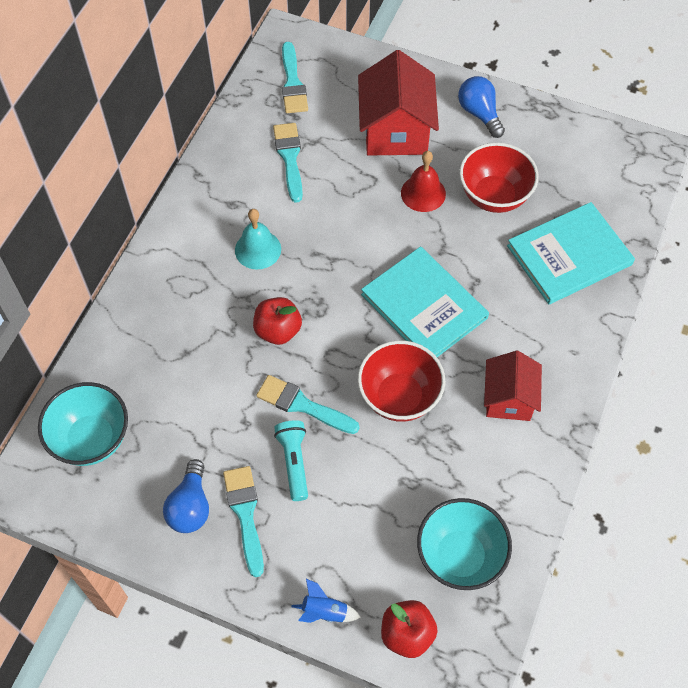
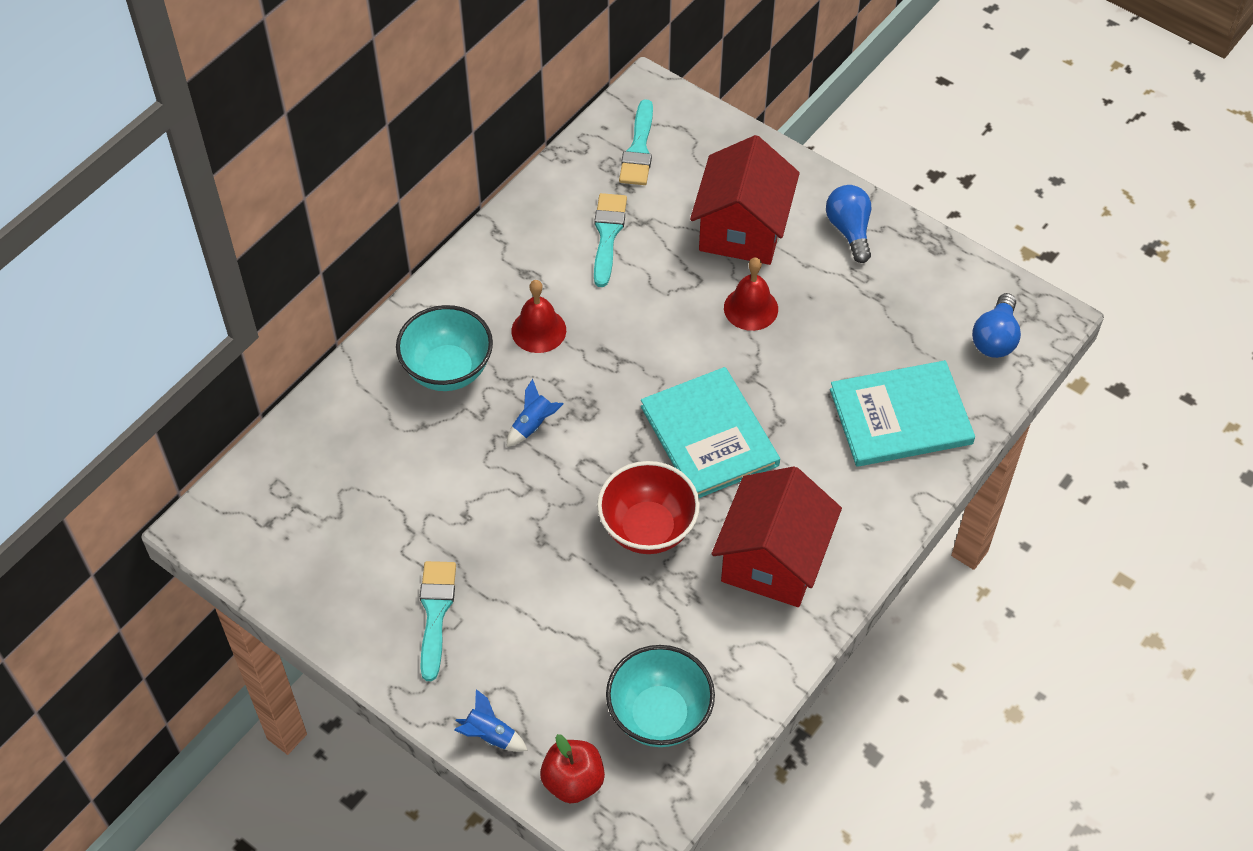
camera: 15 degrees right, 5 degrees down
turquoise bowl [38,382,128,466] -> turquoise bowl moved to [396,305,493,391]
blue light bulb [163,459,209,533] -> blue light bulb moved to [972,293,1021,358]
turquoise bell [235,209,281,270] -> red bell [511,280,566,353]
red apple [253,297,302,345] -> blue rocket [507,379,564,447]
turquoise brush [256,375,359,434] -> none
turquoise flashlight [274,420,308,501] -> none
red bowl [459,143,539,213] -> none
red house [484,351,542,421] -> red house [712,466,842,607], size x1.58

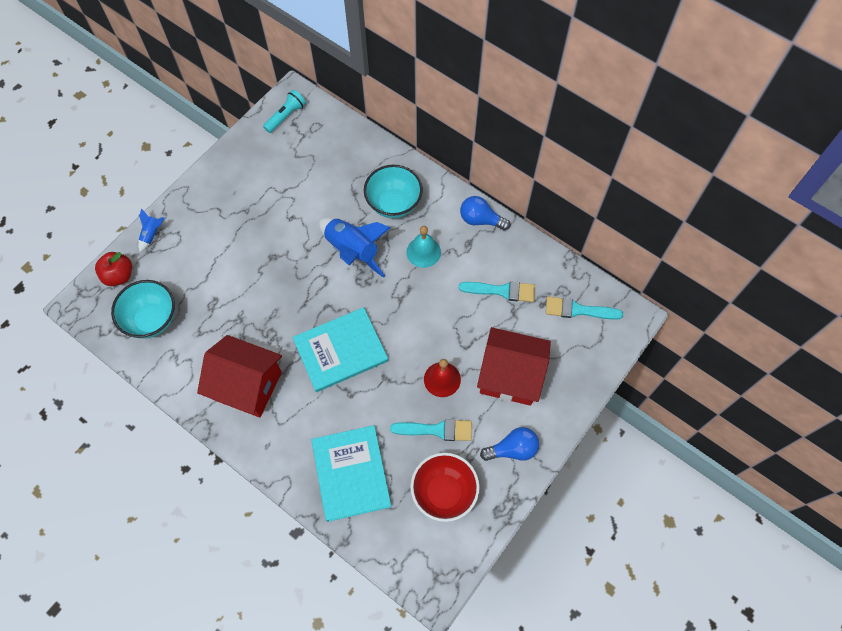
camera: 90 degrees right, 10 degrees up
turquoise brush [420,561,456,681] -> turquoise brush moved to [390,419,472,441]
blue rocket [507,379,564,447] -> blue rocket [319,218,391,277], size x2.10
red bell [511,280,566,353] -> turquoise bell [406,226,441,268]
red bowl [597,461,700,554] -> red bowl moved to [411,453,480,522]
blue light bulb [972,293,1021,358] -> blue light bulb moved to [460,196,510,230]
none -> turquoise flashlight [263,90,306,133]

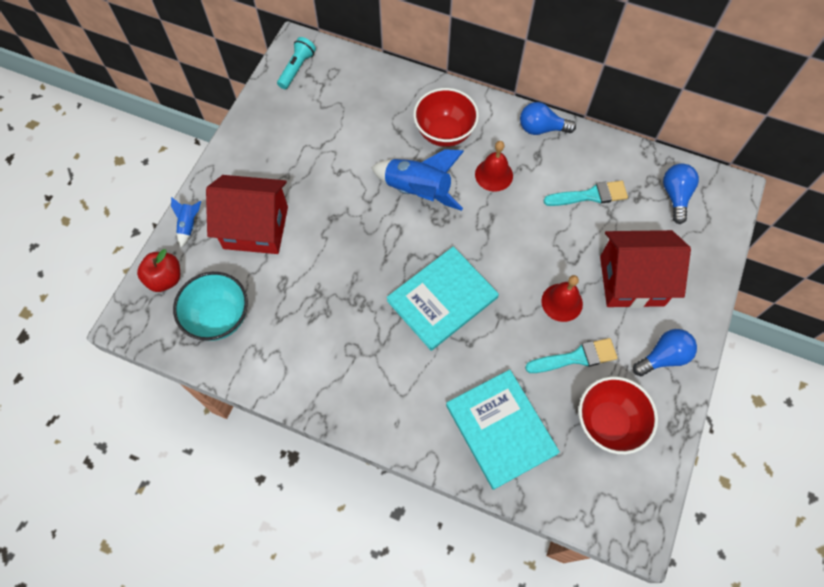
camera: 15 degrees left, 0 degrees up
red house [197,335,282,418] -> red house moved to [206,175,288,254]
turquoise bowl [364,165,423,218] -> red bowl [413,88,479,147]
turquoise bell [406,226,441,268] -> red bell [475,141,513,192]
turquoise brush [546,297,623,320] -> blue light bulb [663,164,699,224]

